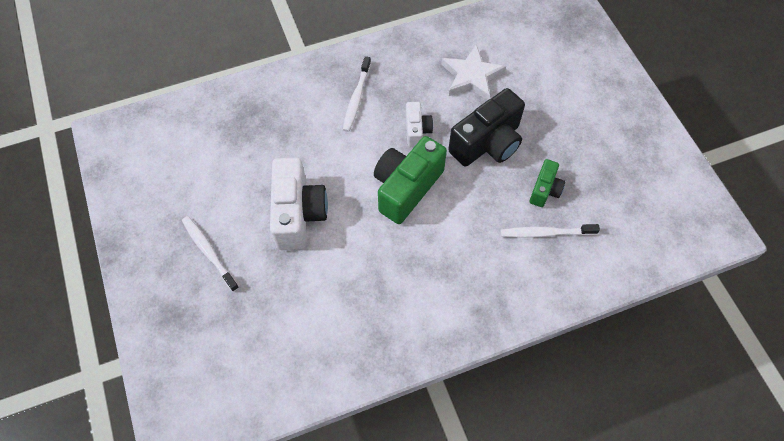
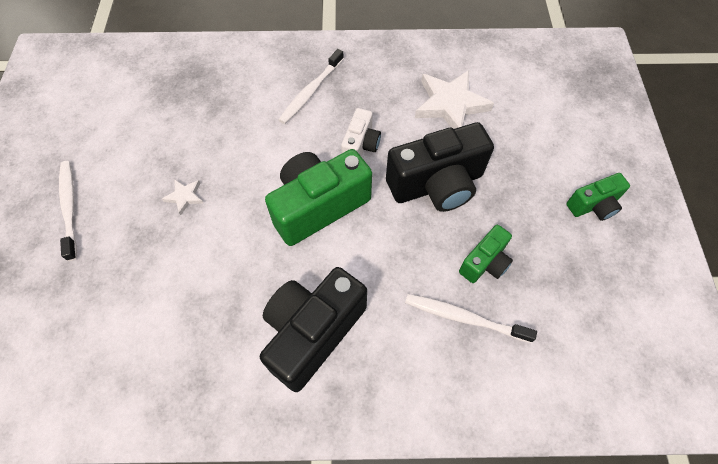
camera: 20 degrees right, 0 degrees up
white camera [270,157,328,250] -> white star [162,179,204,215]
none -> black camera [260,267,367,392]
none -> green camera [566,173,630,221]

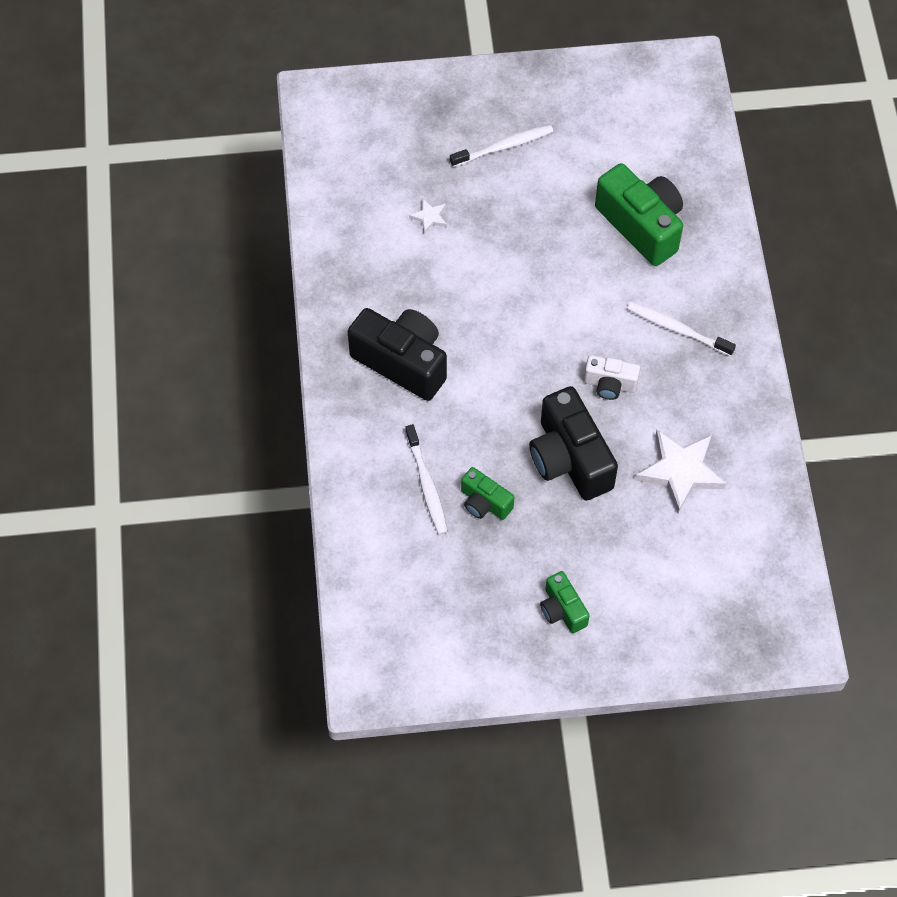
camera: 85 degrees right, 0 degrees up
white star [162,179,204,215] -> white star moved to [409,199,447,234]
green camera [265,149,372,246] -> green camera moved to [595,163,683,266]
white toothbrush [405,294,537,343] -> white toothbrush turned 150 degrees clockwise [405,424,448,535]

